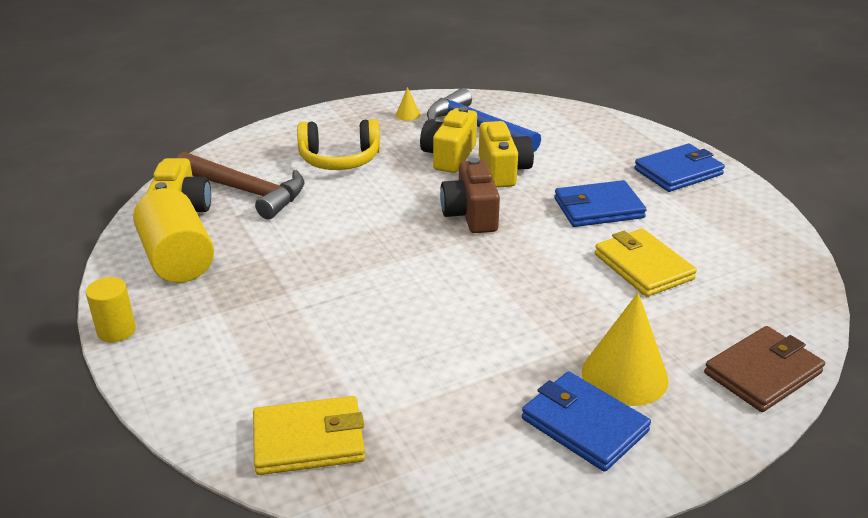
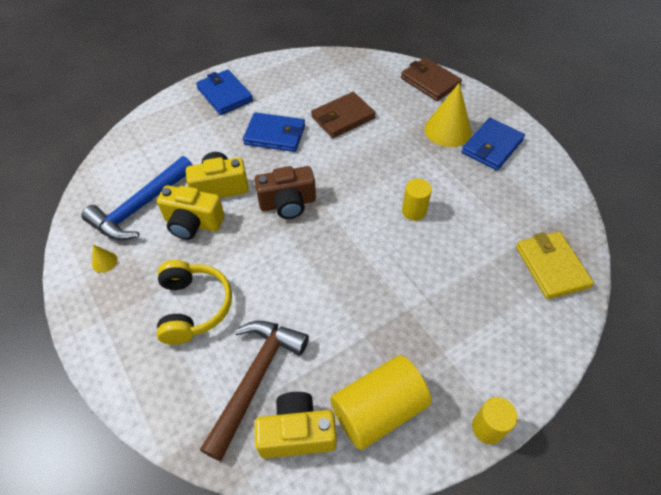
camera: 95 degrees left, 20 degrees up
blue wallet [554,180,647,227] -> blue wallet turned 60 degrees counterclockwise [243,112,305,152]
yellow wallet [595,229,697,297] -> brown wallet [311,92,376,138]
none -> yellow cylinder [402,179,432,221]

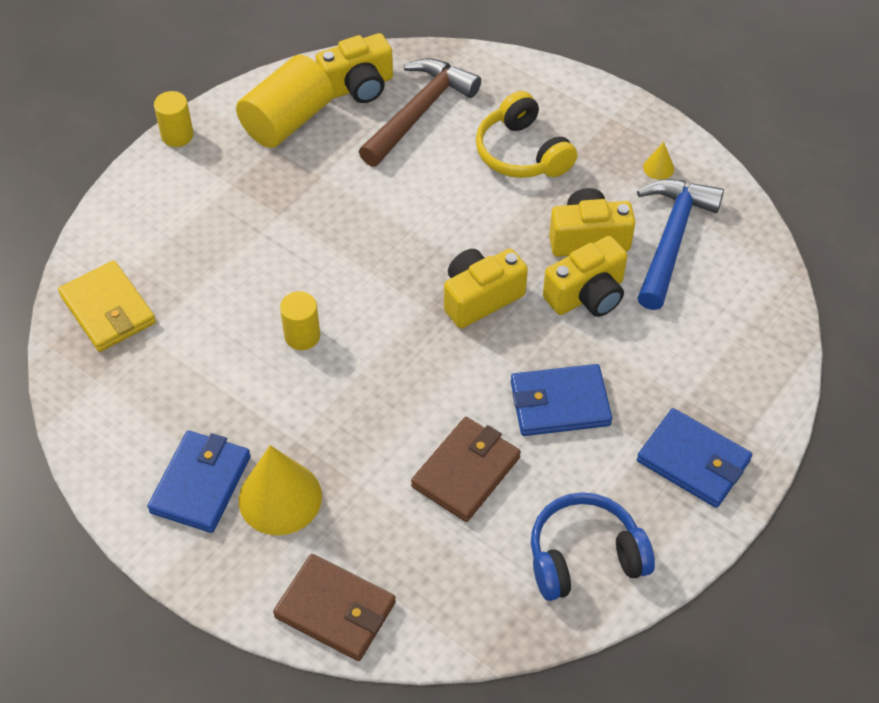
camera: 160 degrees right, 0 degrees up
brown hammer [200,321,309,461] -> brown hammer turned 150 degrees counterclockwise [359,58,481,167]
brown camera [254,166,316,219] -> yellow camera [444,249,528,329]
none -> blue headphones [531,492,655,601]

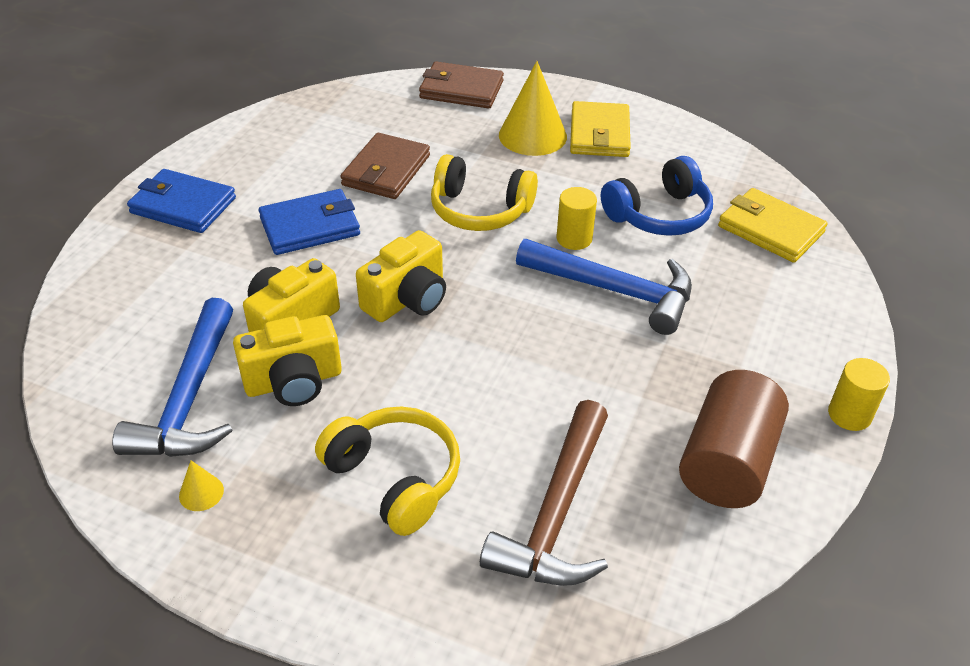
camera: 165 degrees right, 10 degrees down
blue wallet [147,431,251,533] -> yellow wallet [570,101,631,157]
yellow cylinder [236,55,333,148] -> brown cylinder [679,370,789,508]
yellow camera [316,33,393,103] -> none
blue headphones [531,492,655,601] -> blue headphones moved to [601,156,713,236]
none -> yellow headphones [431,154,538,231]
none -> blue hammer [516,239,692,335]

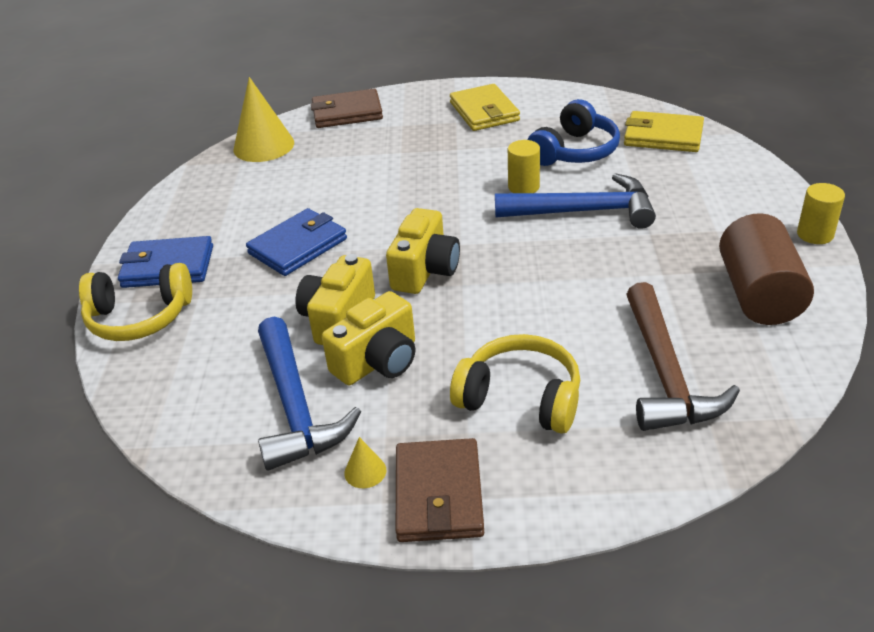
camera: 20 degrees left, 5 degrees down
brown wallet [340,133,430,199] -> brown wallet moved to [396,438,484,542]
yellow headphones [431,154,538,231] -> yellow headphones moved to [79,263,192,341]
yellow cone [499,61,567,156] -> yellow cone moved to [233,77,294,162]

